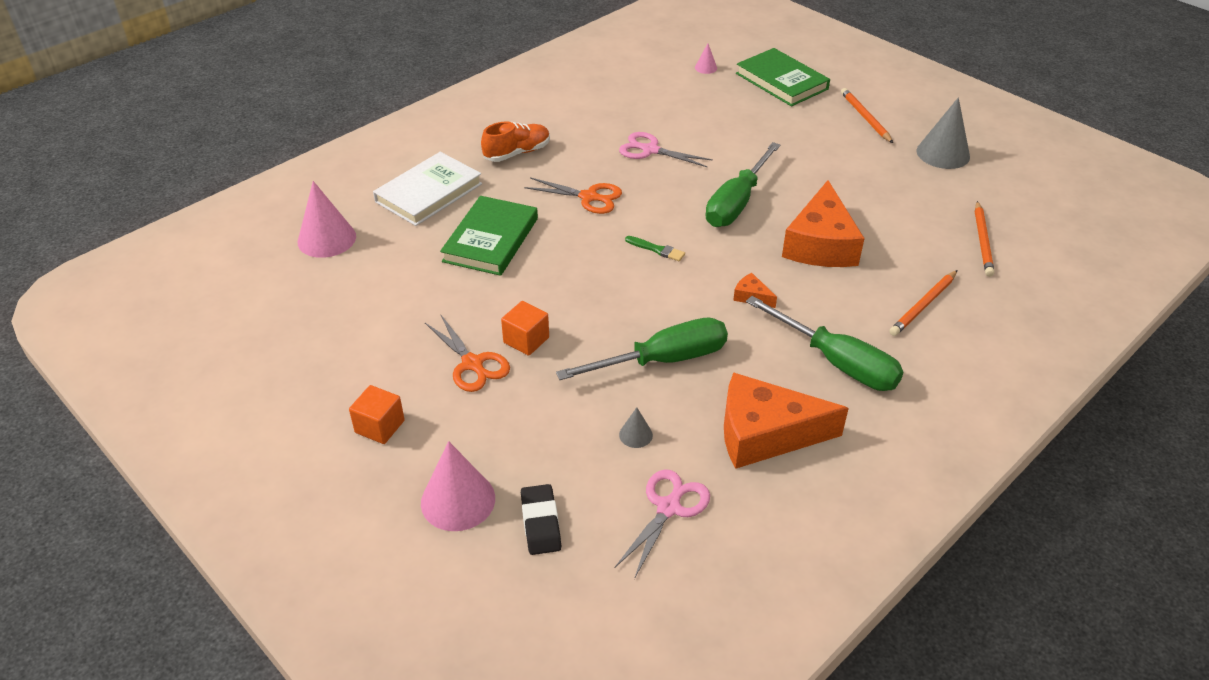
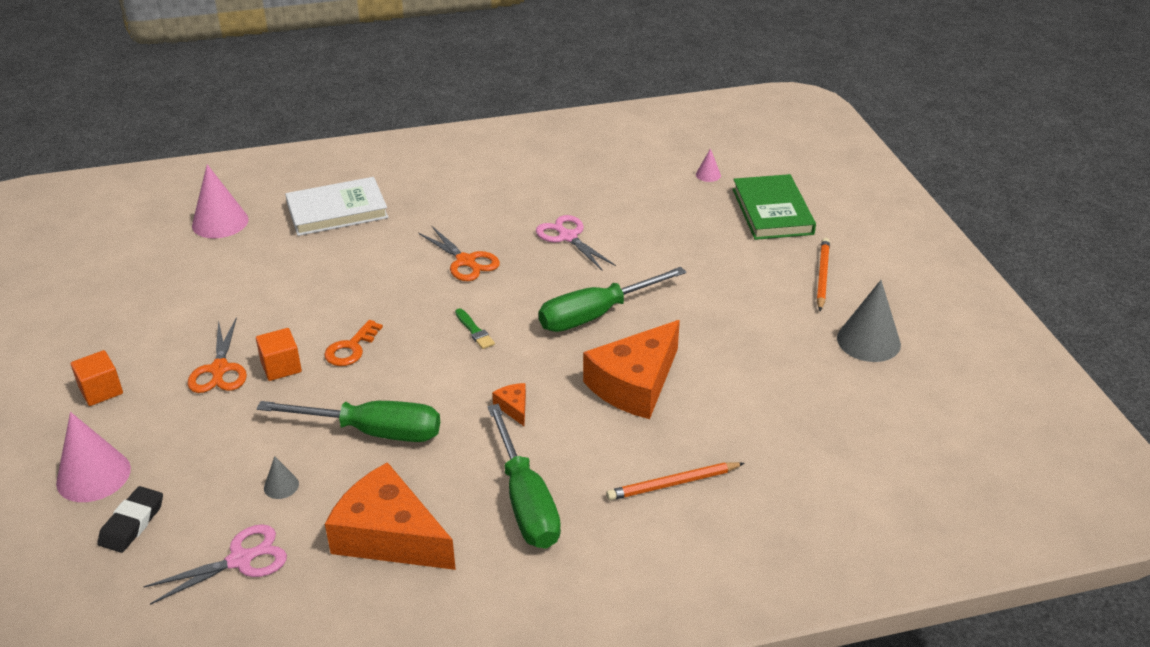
camera: 30 degrees right, 5 degrees down
green book [440,196,538,276] -> none
orange shoe [481,122,550,162] -> none
orange pencil [975,201,994,277] -> none
none -> orange key [324,320,383,366]

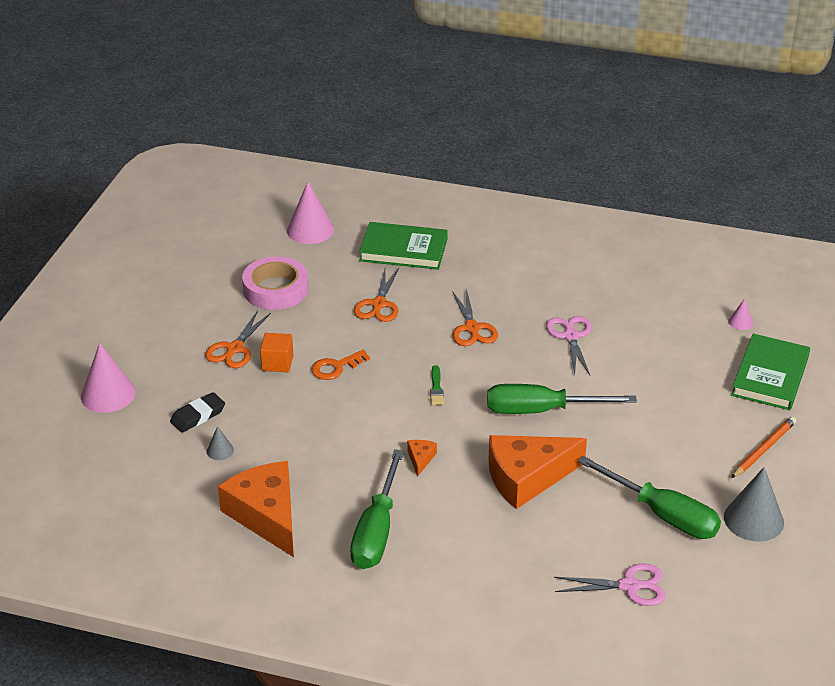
camera: 30 degrees right, 0 degrees up
orange cube [71,350,123,406] -> none
black eraser [98,486,163,553] -> black eraser moved to [170,392,225,432]
pink scissors [143,524,287,605] -> pink scissors moved to [554,563,666,606]
green screwdriver [257,401,440,442] -> green screwdriver moved to [578,456,721,539]
white book [285,177,388,236] -> green book [359,222,448,270]
orange pencil [606,462,744,500] -> none
none -> pink tape [242,256,308,310]
none -> orange scissors [354,268,399,322]

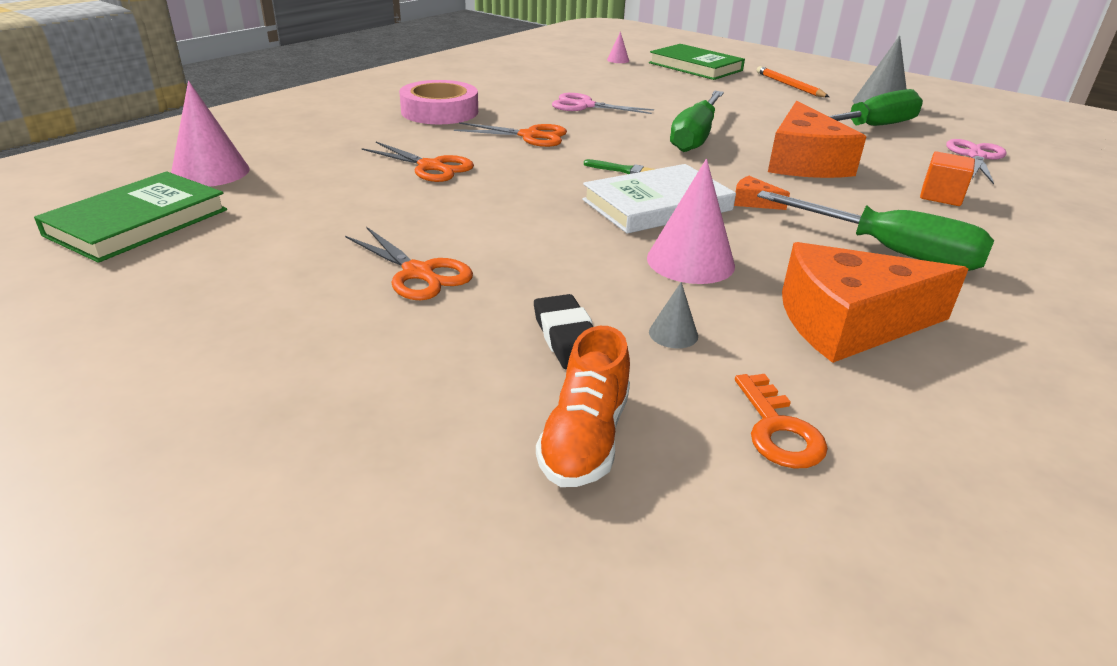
camera: 70 degrees left, 5 degrees down
pink cone [81,343,136,413] -> pink cone moved to [647,159,735,284]
pink tape [242,256,308,310] -> pink tape moved to [399,80,478,124]
orange cube [260,333,293,372] -> orange cube moved to [920,151,975,206]
orange key [311,350,370,380] -> orange key moved to [735,374,828,469]
green book [359,222,448,270] -> green book moved to [34,171,227,263]
none -> orange shoe [536,326,630,487]
none -> white book [582,164,736,234]

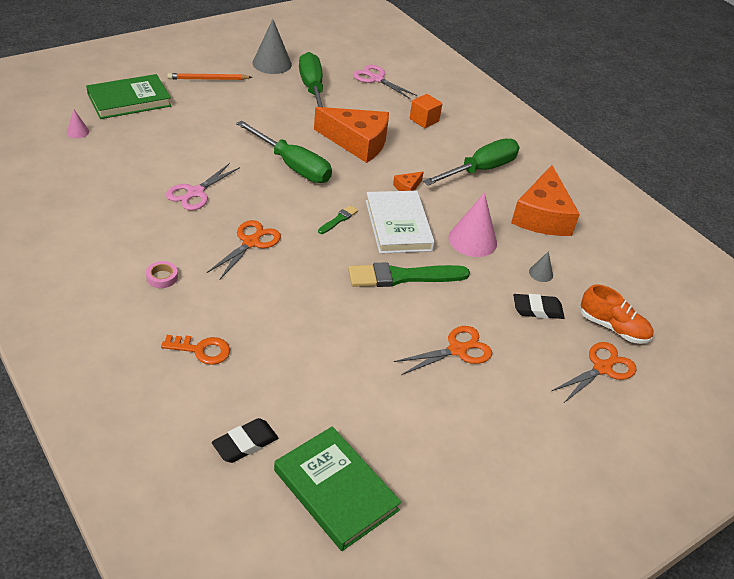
camera: 75 degrees left, 10 degrees up
pink cone [171,81,250,187] -> black eraser [212,418,278,463]
orange scissors [362,142,474,182] -> orange scissors moved to [552,342,637,403]
pink tape [399,80,478,124] -> pink tape [146,261,178,288], size x0.43
orange key [735,374,828,469] -> orange key moved to [161,335,230,365]
none -> green brush [348,262,470,287]

